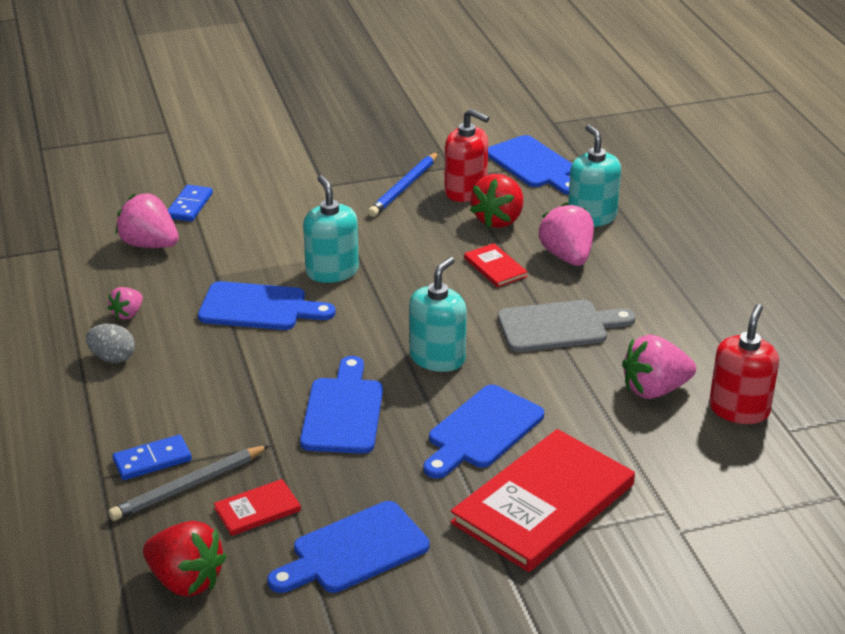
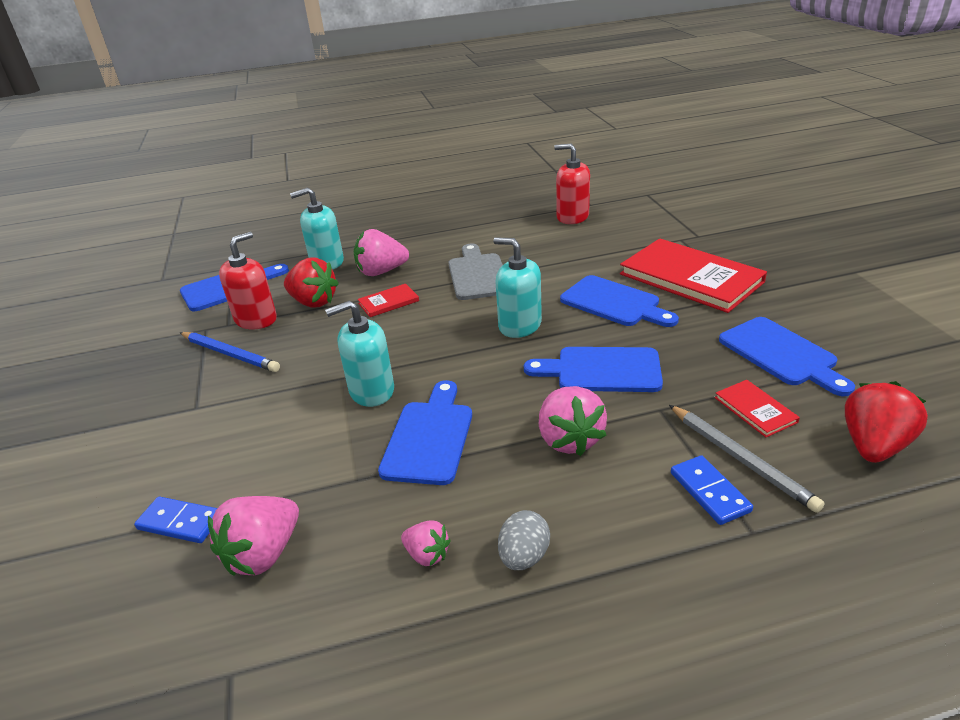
camera: 85 degrees left, 0 degrees up
pink strawberry [622,335,696,399] -> pink strawberry moved to [539,386,607,456]

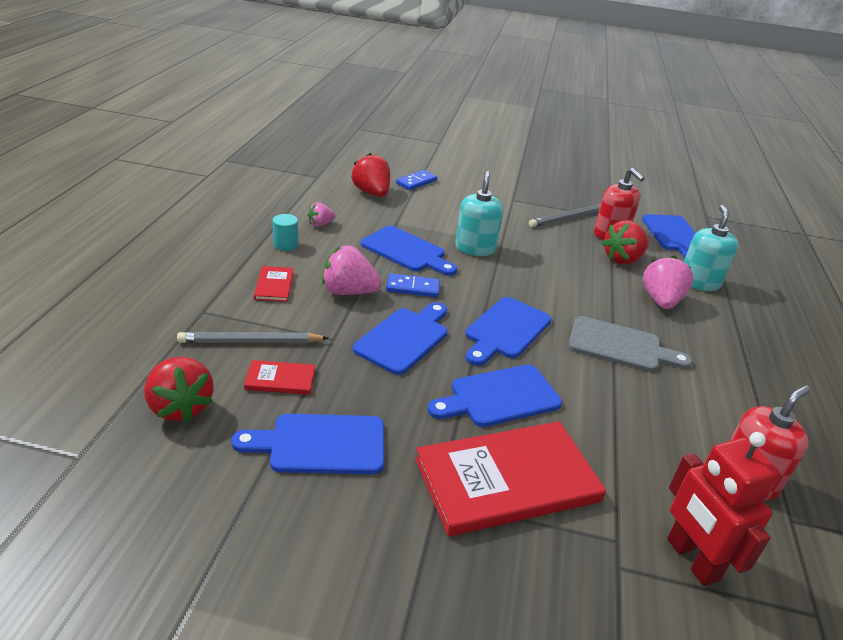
camera: 110 degrees right, 0 degrees up
blue pencil [180,332,280,372] -> grey pencil [529,205,600,227]
pink strawberry [208,496,299,576] -> red strawberry [351,153,390,197]
red book [358,284,419,317] -> red book moved to [254,266,294,302]
turquoise soap dispenser [493,237,542,338] -> blue cutting board [465,297,552,366]
grey egg [498,510,550,570] -> turquoise cylinder [273,214,298,251]
blue domino [671,455,753,525] -> blue domino moved to [386,273,440,297]
none -> red robot [667,432,780,586]

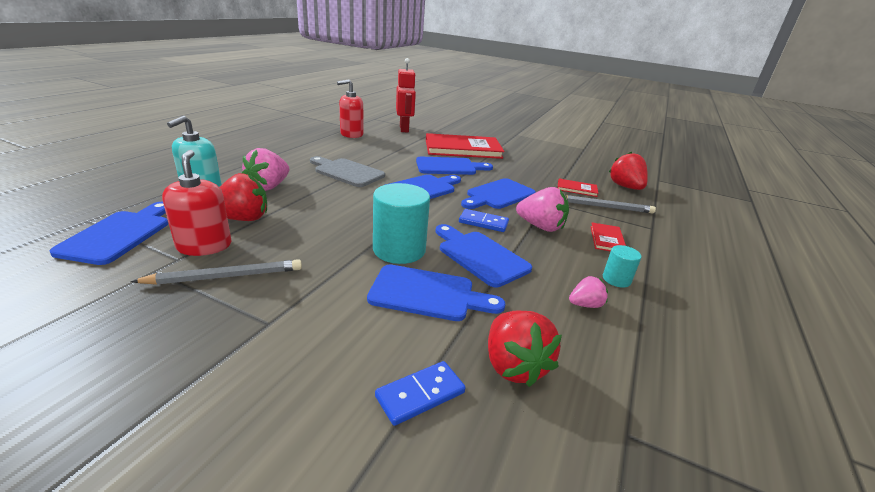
camera: 165 degrees left, 5 degrees down
blue cutting board [231,414,384,474] -> blue cutting board moved to [367,265,505,321]
turquoise soap dispenser [455,171,504,256] -> turquoise cylinder [373,183,430,264]

